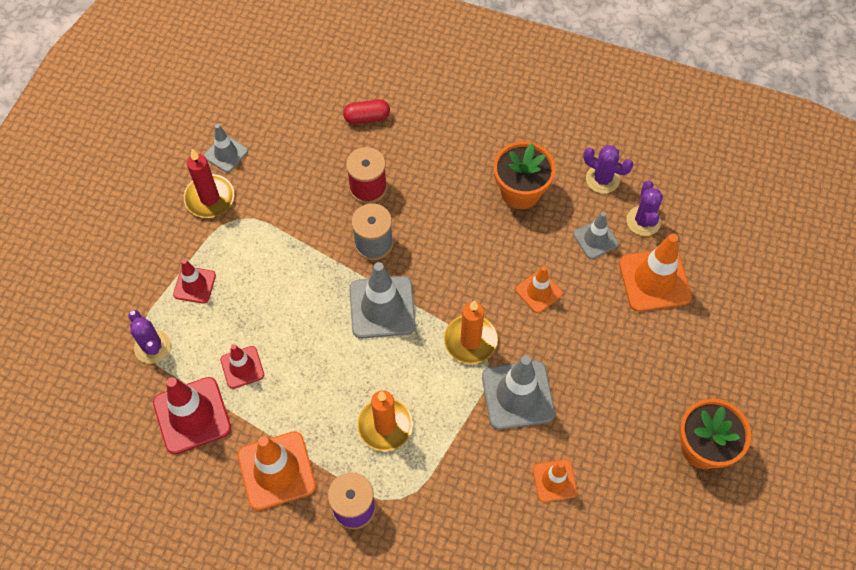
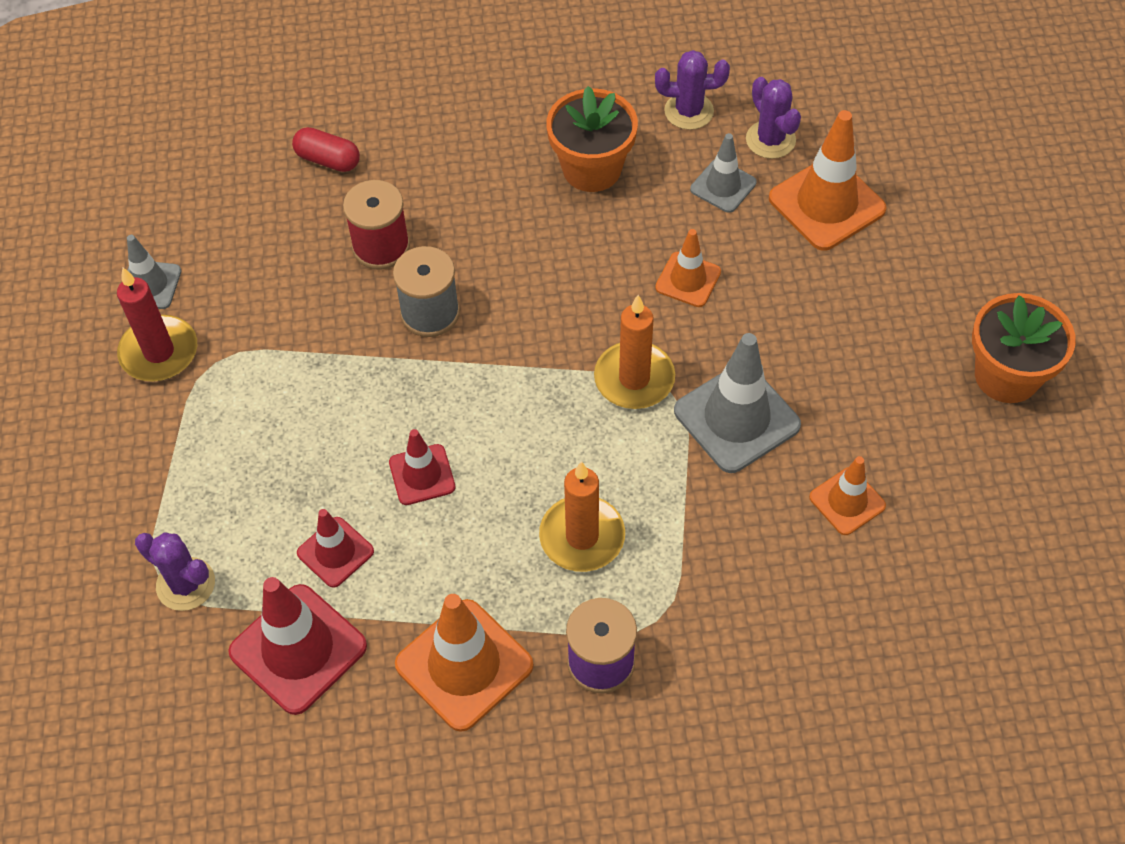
camera: 25 degrees left, 5 degrees down
red traffic cone [173,259,216,304] -> red traffic cone moved to [389,429,455,505]
red capsule [343,99,390,124] -> red capsule turned 60 degrees clockwise [292,127,360,172]
grey traffic cone [349,262,416,338] -> none

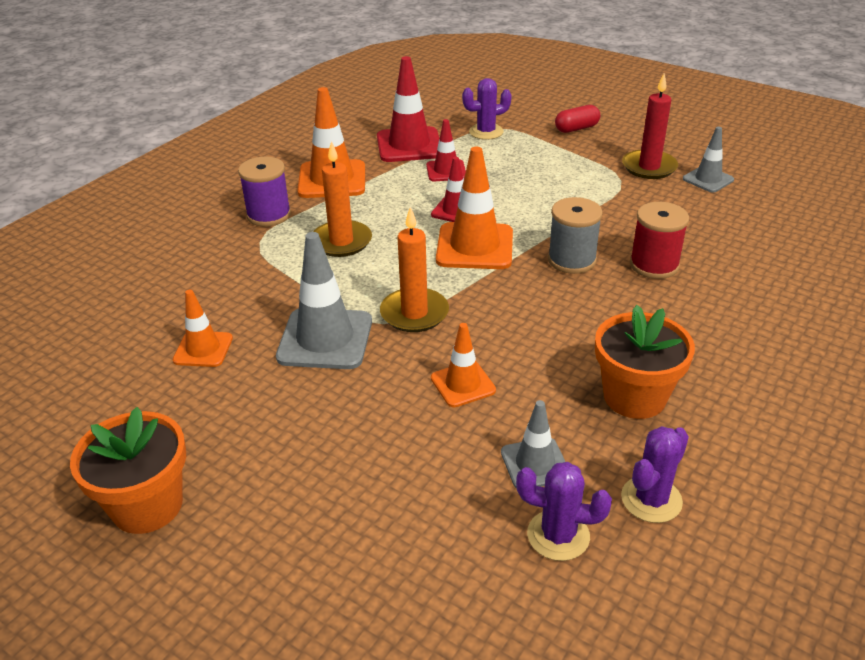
camera: 130 degrees right, 20 degrees down
red capsule [292,127,360,172] -> red capsule moved to [555,105,600,133]
orange traffic cone [769,110,886,251] -> orange traffic cone moved to [436,147,513,269]

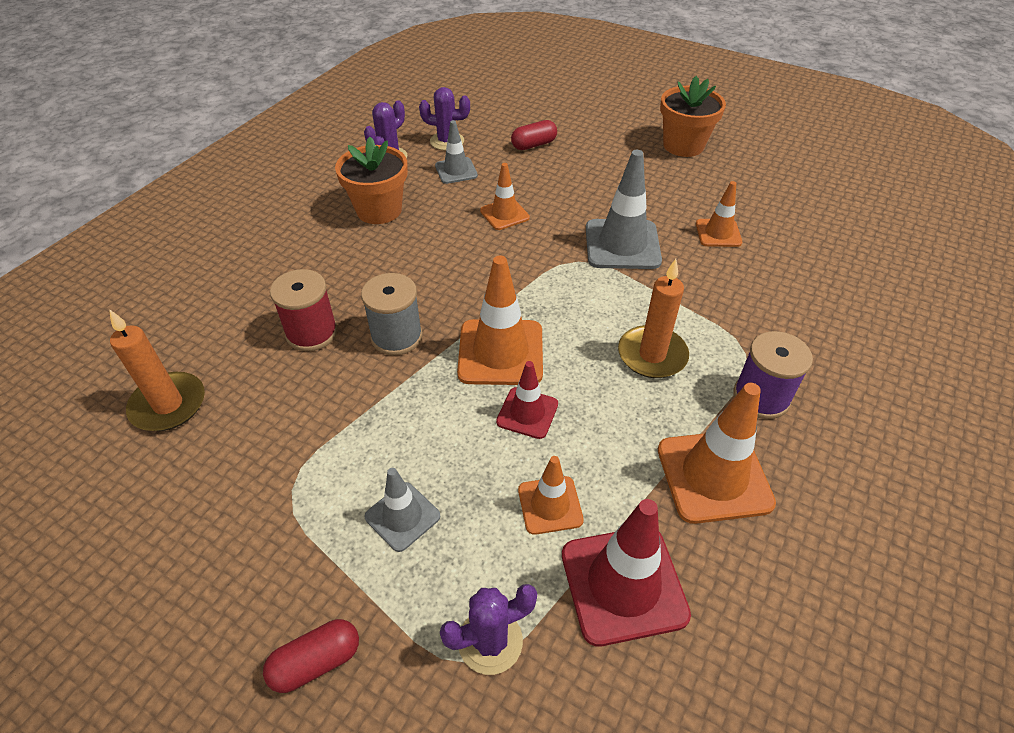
camera: 175 degrees right, 10 degrees up
orange candle [380,207,449,332] -> orange candle moved to [109,309,205,431]
red traffic cone [426,119,466,181] -> orange traffic cone [518,456,584,535]
red candle [622,73,678,179] -> none
grey traffic cone [683,127,734,192] -> grey traffic cone moved to [365,468,441,552]
none -> red capsule [511,120,557,150]

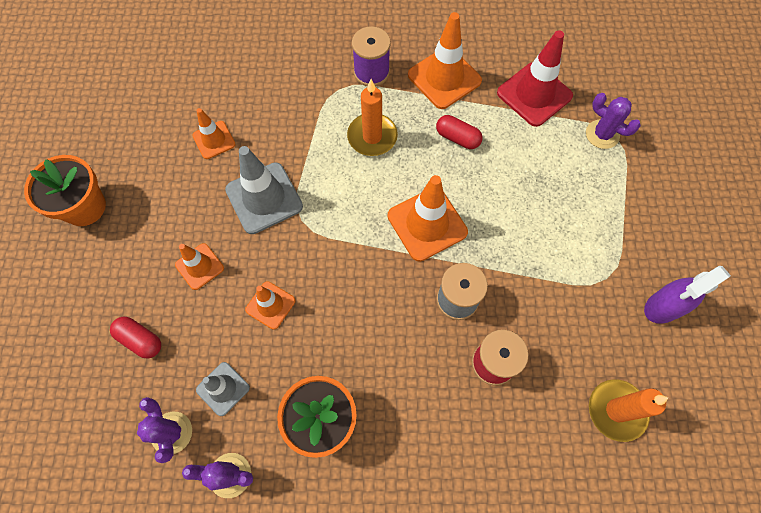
camera: 120 degrees left, 20 degrees up
red capsule [263,619,359,693] -> red capsule moved to [436,115,483,149]
grey traffic cone [365,468,441,552] -> none
red traffic cone [496,361,558,439] -> none
orange traffic cone [518,456,584,535] -> orange traffic cone moved to [175,243,224,290]
none -> purple spray bottle [644,266,731,324]

